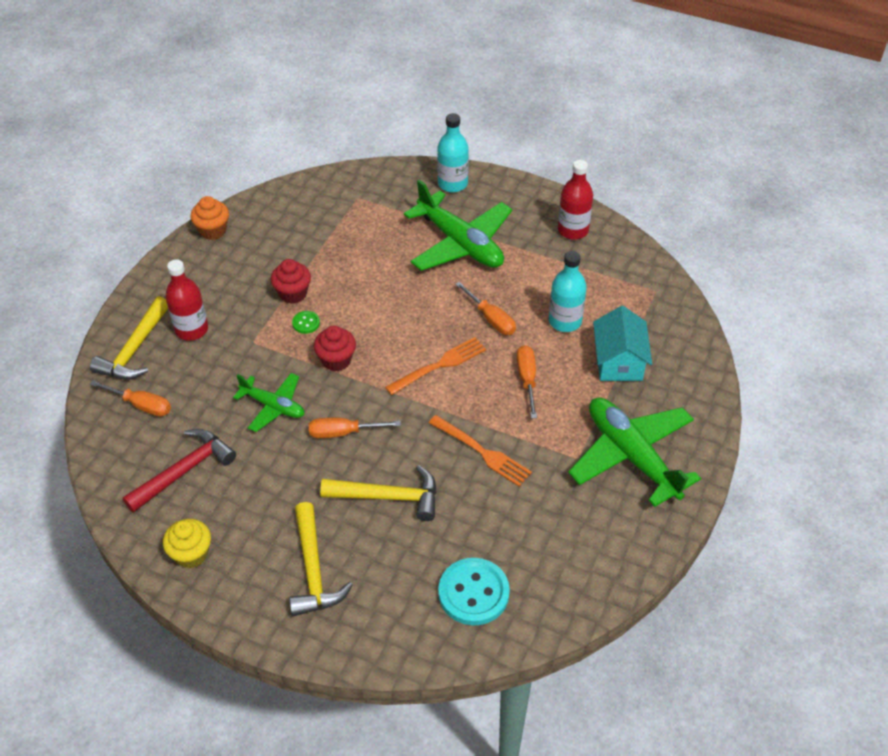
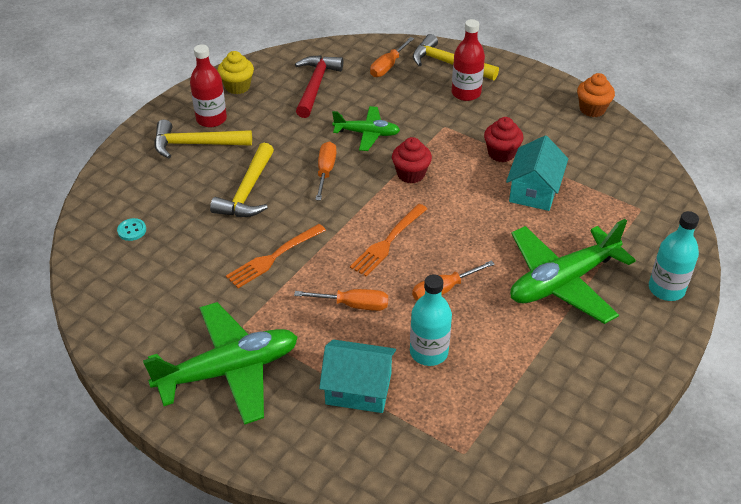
camera: 100 degrees right, 5 degrees down
red hammer [123,429,236,513] -> red hammer turned 135 degrees counterclockwise [295,55,343,118]
green plane [233,373,305,432] -> green plane turned 120 degrees counterclockwise [332,106,400,151]
green button [292,311,320,334] -> none
orange fork [385,337,486,395] -> orange fork turned 60 degrees clockwise [350,204,427,276]
turquoise button [438,558,510,625] -> turquoise button [117,218,146,241], size x0.46
red bottle [558,160,593,240] -> red bottle moved to [190,44,227,127]
none -> turquoise house [506,135,568,211]

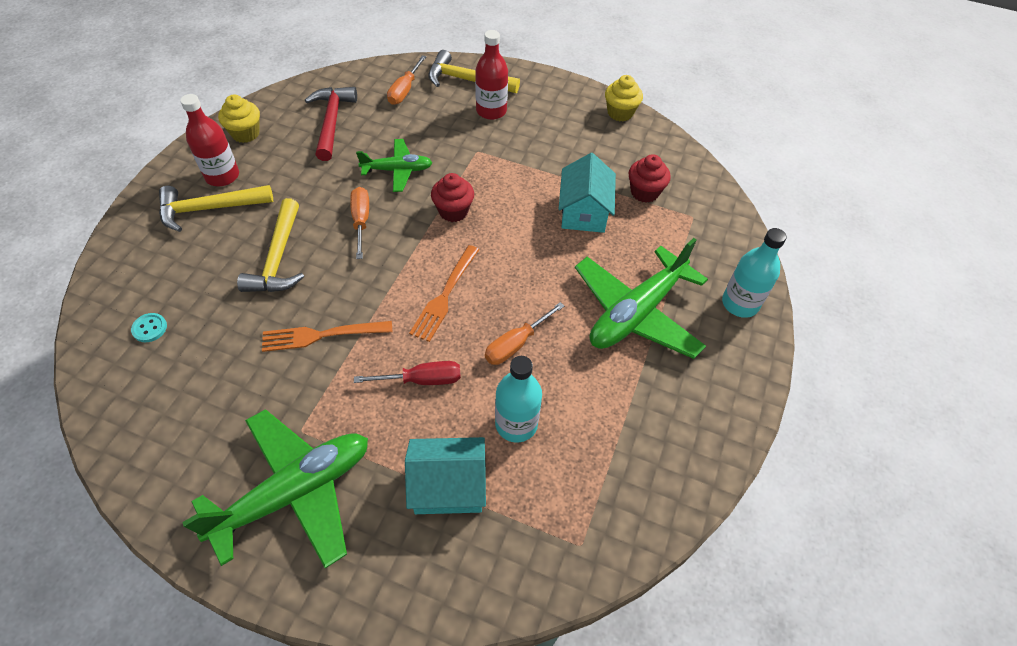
camera: 15 degrees left, 10 degrees up
orange fork [226,224,326,288] -> orange fork turned 45 degrees clockwise [262,321,392,352]
orange screwdriver [294,289,388,311] -> red screwdriver [354,361,461,385]
red cupcake [484,117,524,162] -> red cupcake moved to [628,154,671,203]
orange cupcake [577,73,615,117] -> yellow cupcake [605,75,643,121]

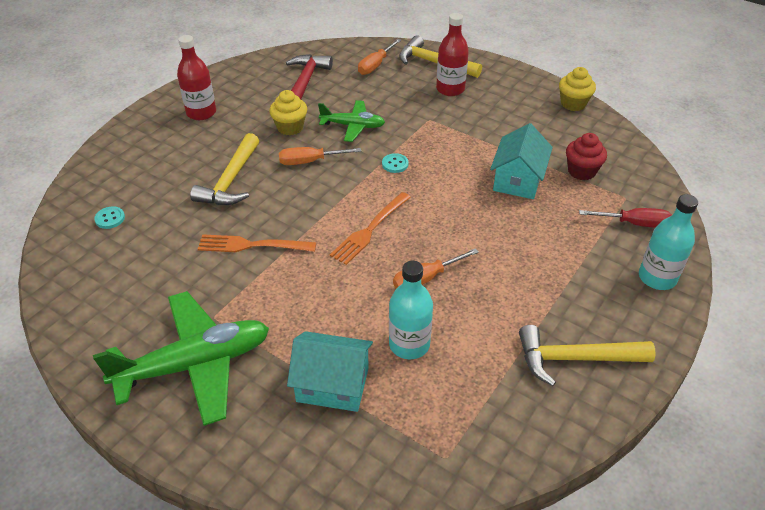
camera: 15 degrees right, 10 degrees down
yellow hammer [159,185,273,232] -> yellow hammer moved to [519,325,656,386]
yellow cupcake [218,95,260,143] -> yellow cupcake moved to [269,90,307,135]
orange screwdriver [350,187,369,259] -> orange screwdriver turned 105 degrees counterclockwise [279,147,361,165]
red screwdriver [354,361,461,385] -> red screwdriver moved to [579,208,672,228]
red cupcake [431,173,474,222] -> turquoise button [382,153,409,173]
green plane [575,238,708,359] -> none

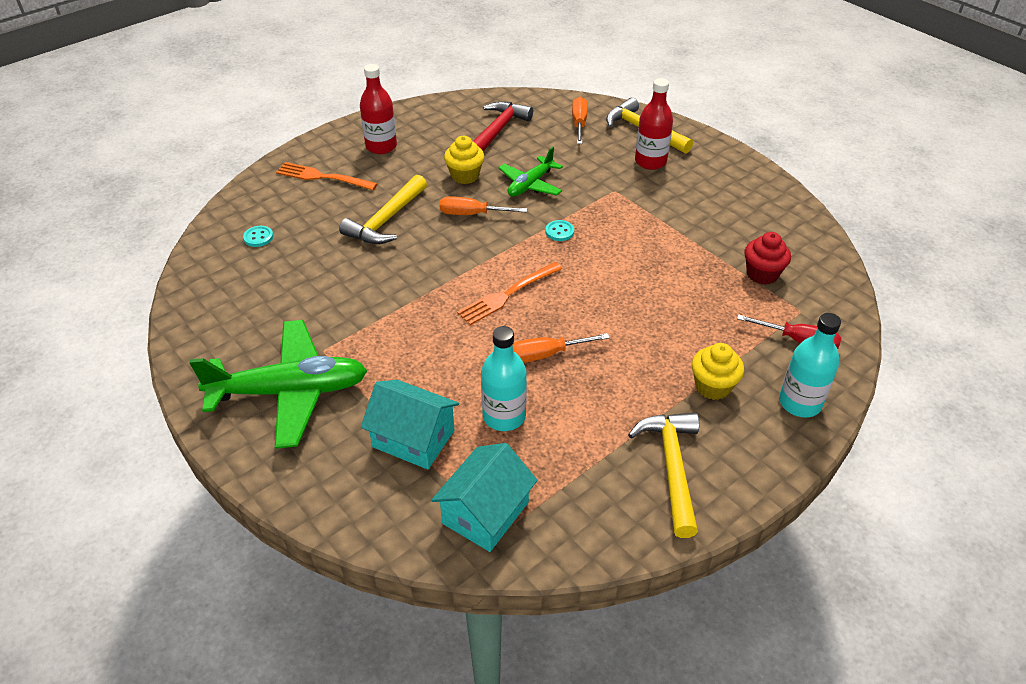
camera: 15 degrees right, 0 degrees up
orange fork [198,234,316,252] -> orange fork moved to [276,162,378,190]
green plane [318,100,385,142] -> green plane turned 105 degrees clockwise [498,147,563,197]
orange screwdriver [358,39,401,75] -> orange screwdriver turned 135 degrees clockwise [572,97,588,144]
turquoise house [490,123,553,199] -> turquoise house moved to [431,443,538,552]
yellow hammer [519,325,656,386] -> yellow hammer turned 75 degrees clockwise [628,412,699,538]
yellow cupcake [559,67,596,111] -> yellow cupcake moved to [692,343,744,400]

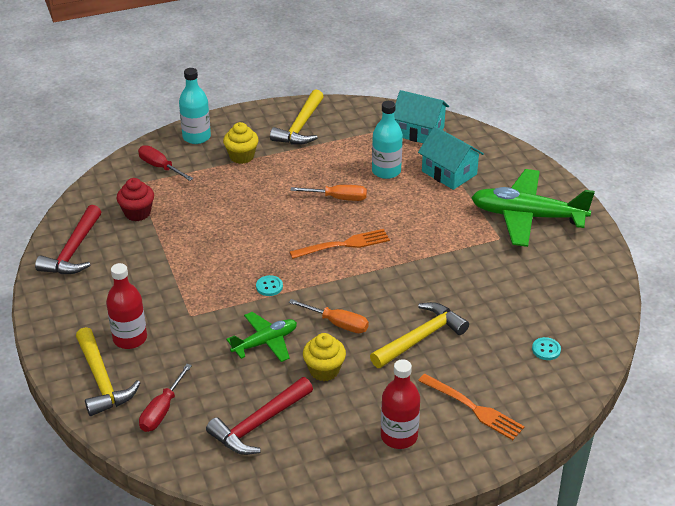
camera: 160 degrees left, 5 degrees down
turquoise house [431,443,538,552] -> turquoise house turned 60 degrees clockwise [394,90,449,143]
orange screwdriver [572,97,588,144] -> red screwdriver [139,364,192,432]
none -> red hammer [35,205,101,274]

